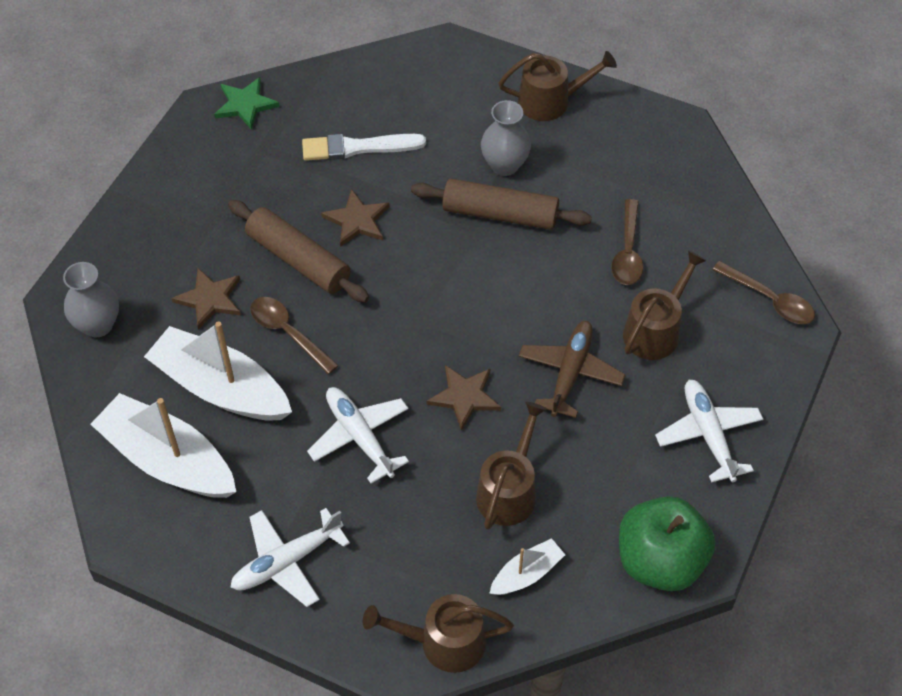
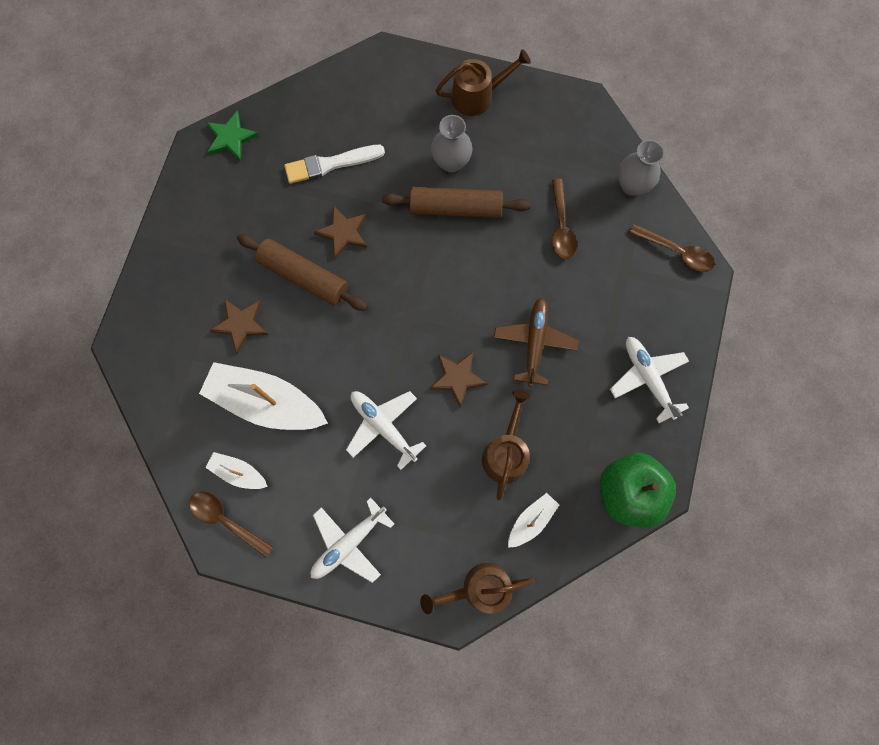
camera: 10 degrees left, 20 degrees up
grey vase [63,262,119,337] -> grey vase moved to [618,140,664,196]
white boat [90,393,236,498] -> white boat [206,452,268,489], size x0.49
brown spoon [250,297,339,374] -> brown spoon moved to [189,492,273,557]
brown watering can [623,250,707,360] -> none

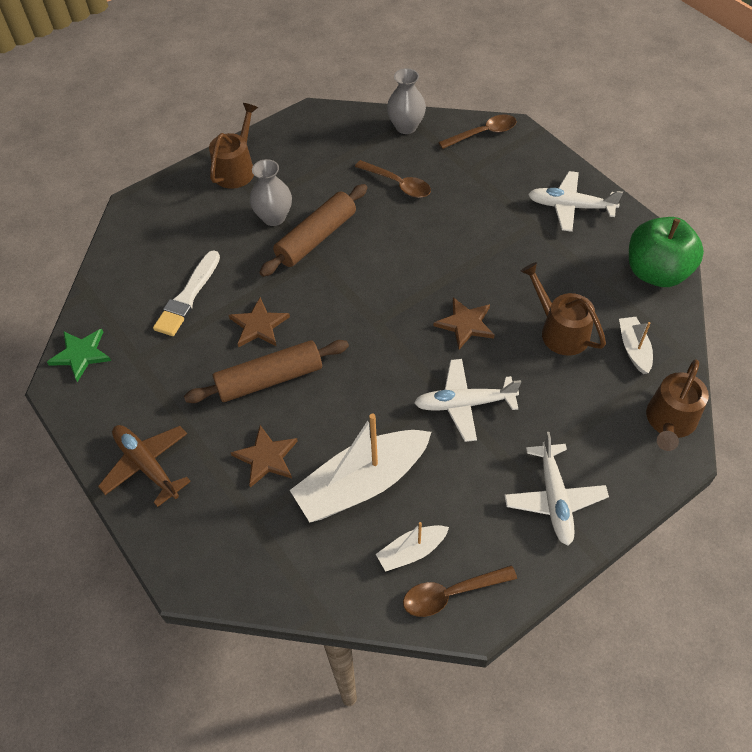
camera: 50 degrees left, 20 degrees down
brown plane [494,298,579,387] -> brown plane moved to [98,425,191,507]

